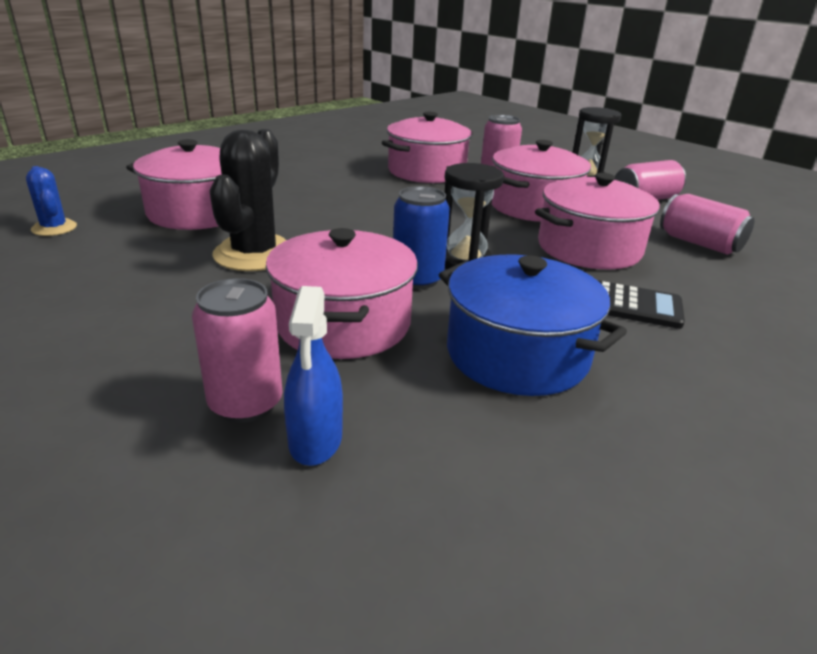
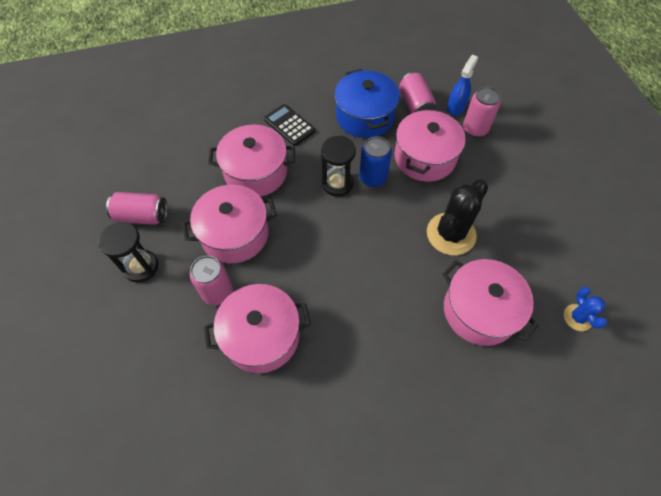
camera: 150 degrees left, 30 degrees up
pink can [660,194,755,255] -> pink can moved to [399,72,436,114]

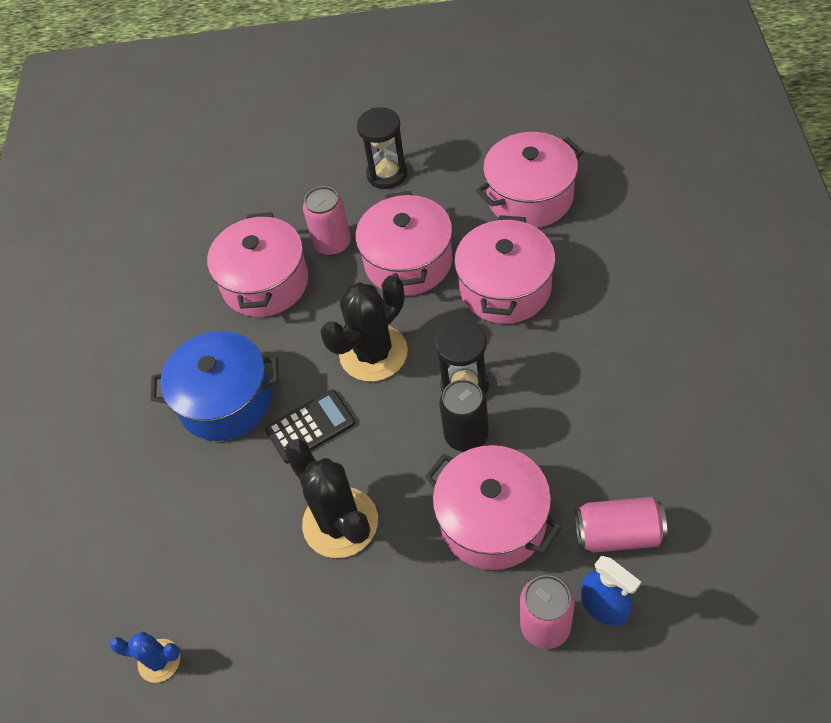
camera: 110 degrees right, 5 degrees down
pink can [106,192,168,225] -> none
black calculator [264,104,315,146] -> black calculator moved to [265,390,355,463]
blue pot [334,69,400,138] -> blue pot moved to [150,331,279,441]
blue can [359,137,392,187] -> black can [439,379,489,452]
pink pot [442,259,539,346] -> pink pot moved to [476,132,584,228]
none -> black cactus [320,275,408,382]

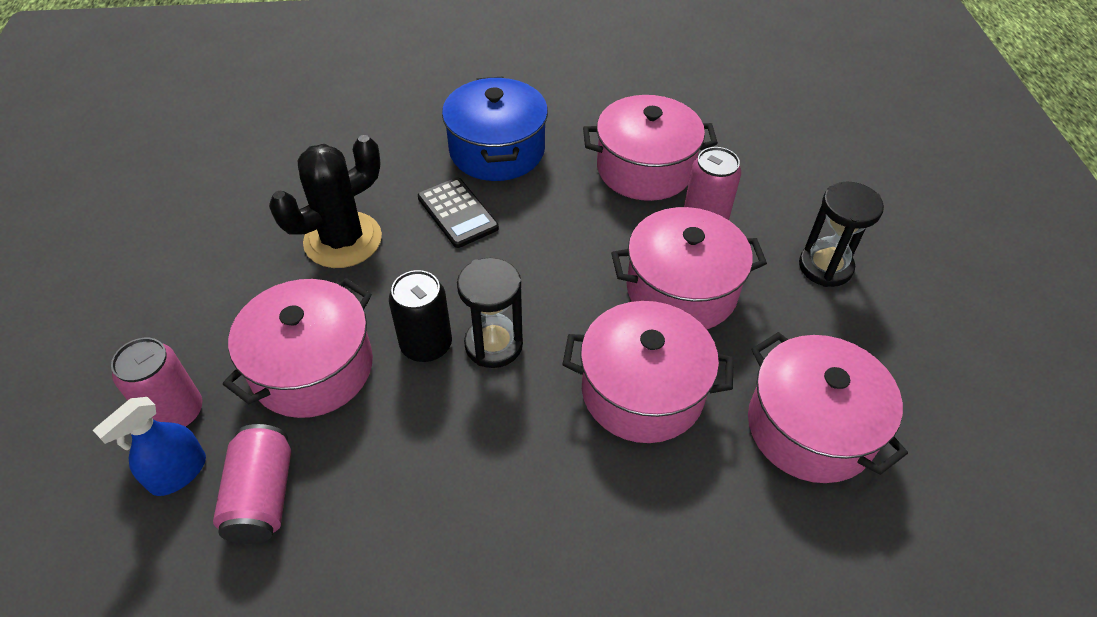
camera: 80 degrees right, 5 degrees down
blue cactus [109,632,180,683] -> none
black cactus [320,275,408,382] -> none

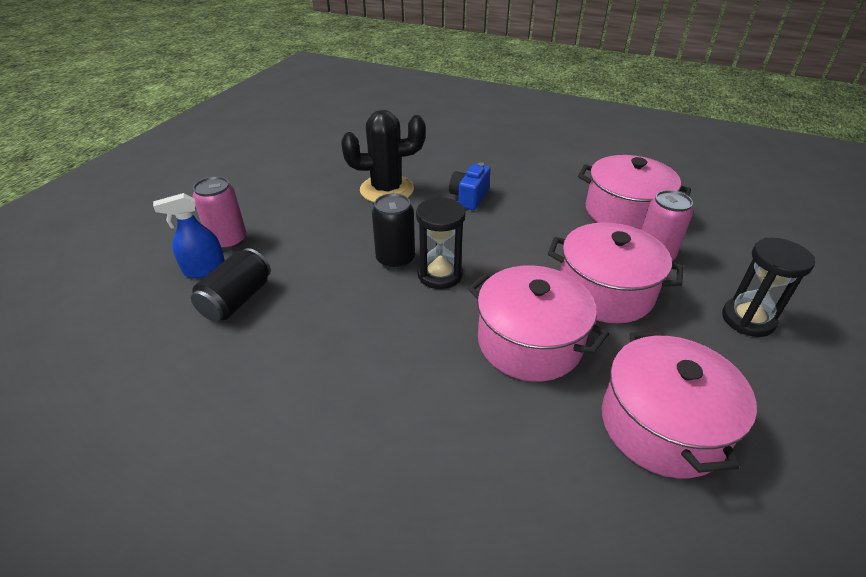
camera: 30 degrees right, 10 degrees down
pink can [213,424,291,544] -> black can [191,248,271,321]
pink pot [223,278,373,418] -> none
black calculator [418,177,499,248] -> blue camera [449,162,491,210]
blue pot [442,77,548,181] -> none

